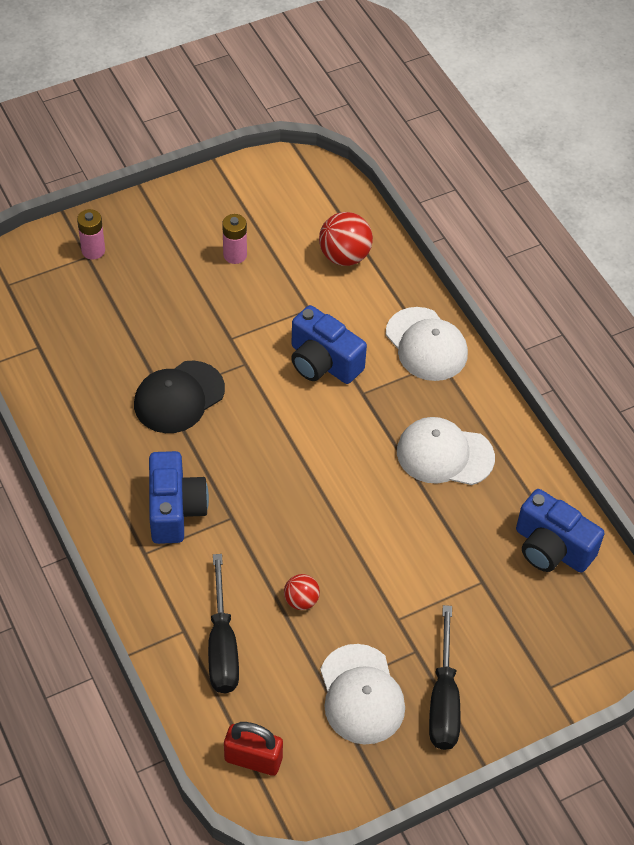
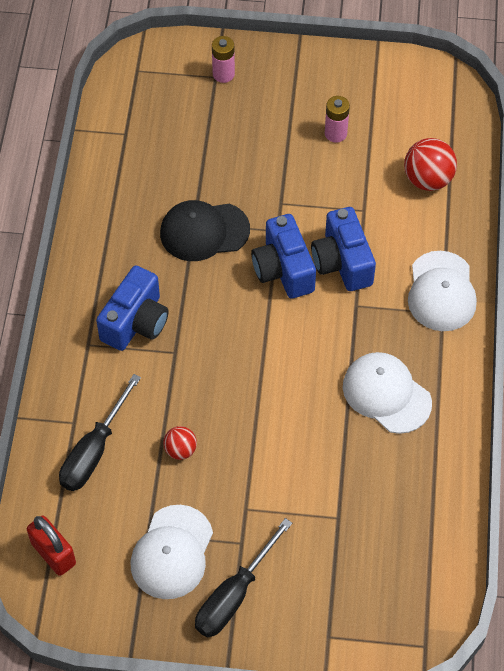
camera: 35 degrees right, 5 degrees up
blue camera [516,489,605,573] -> blue camera moved to [251,214,316,298]

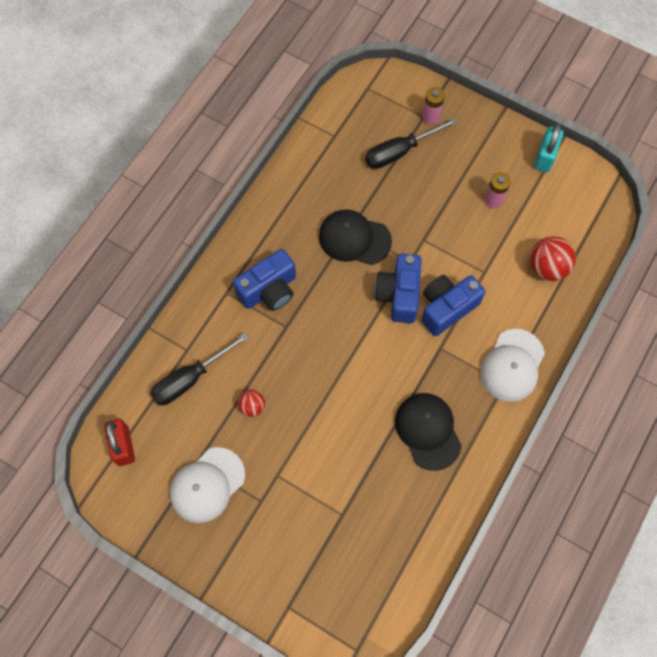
camera: 25 degrees right, 10 degrees up
black screwdriver [195,518,292,637] -> black screwdriver moved to [365,117,458,169]
blue camera [311,207,376,291] -> blue camera turned 45 degrees clockwise [421,275,485,336]
white cap [343,352,432,434] -> black cap [395,393,462,471]
none -> turquoise padlock [534,123,563,173]

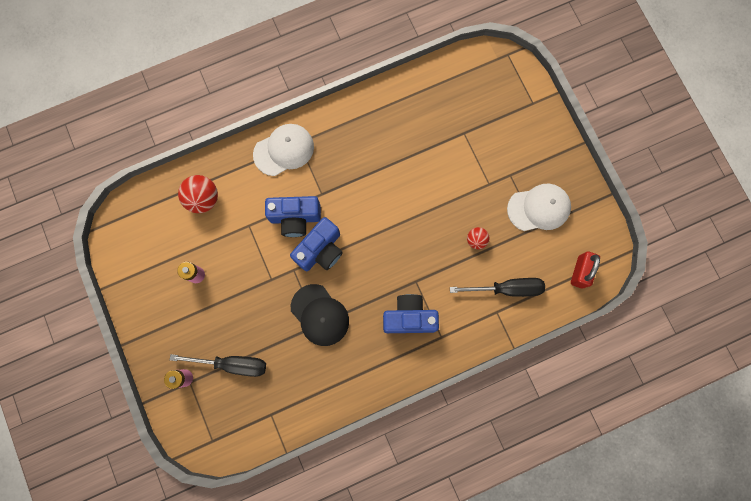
camera: 145 degrees left, 10 degrees up
black cap [395,393,462,471] -> none
turquoise padlock [534,123,563,173] -> none

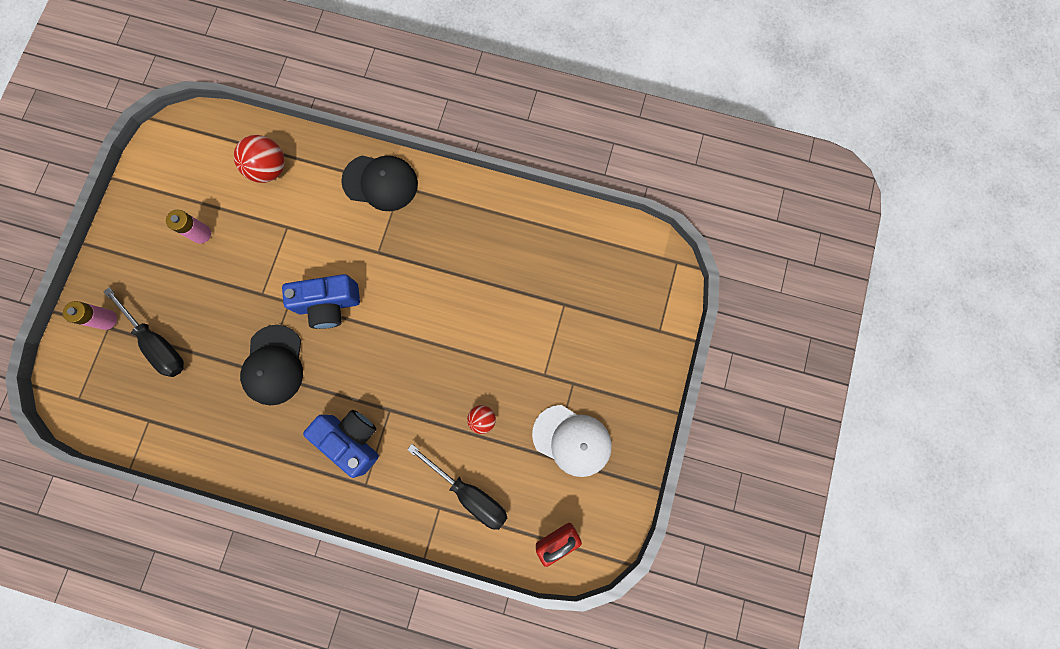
camera: 40 degrees right, 0 degrees up
white cap [253,124,314,176] -> black cap [341,156,418,211]
blue camera [265,196,321,237] -> none

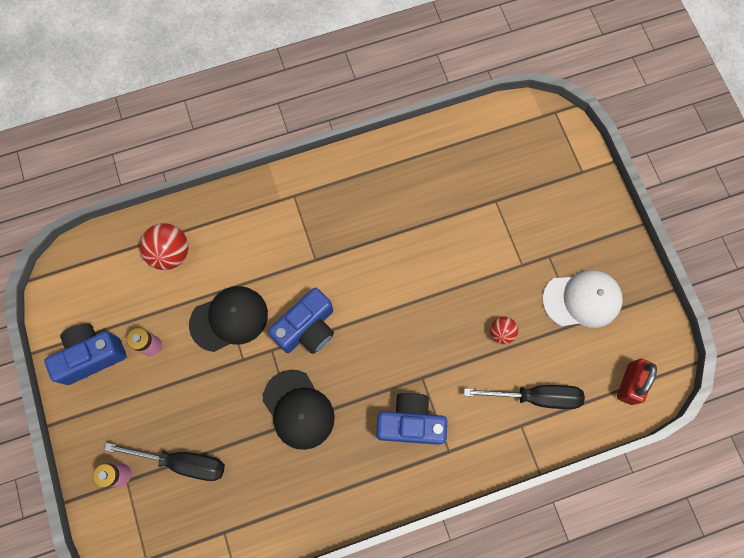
camera: 35 degrees left, 5 degrees down
black cap [341,156,418,211] -> black cap moved to [189,286,268,352]
none -> blue camera [44,323,126,385]

